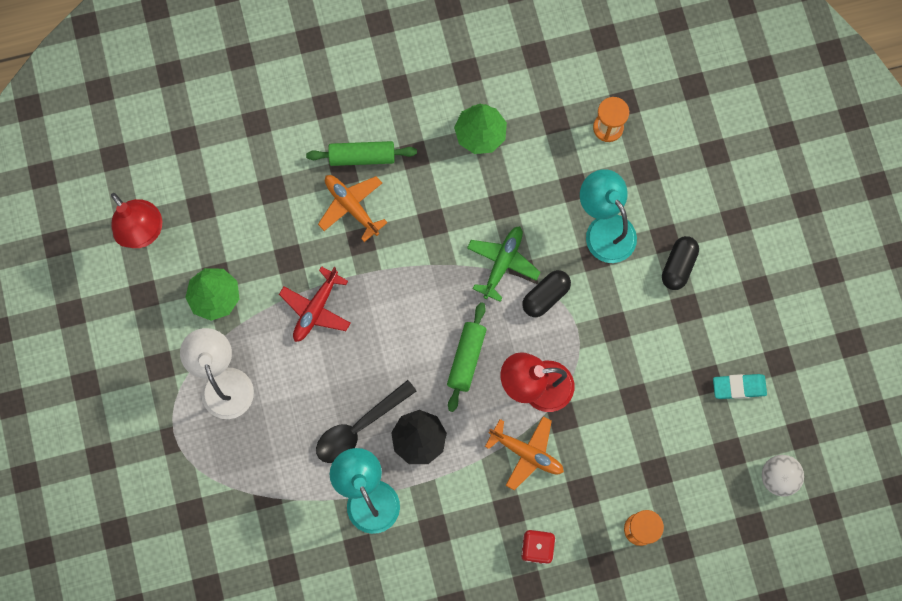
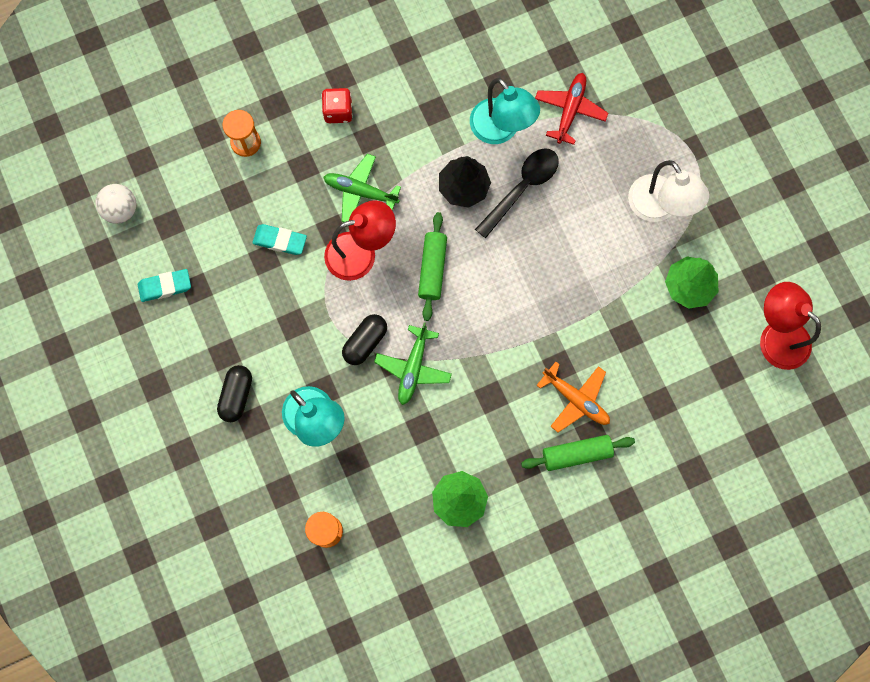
camera: 170 degrees right, 0 degrees up
red plane [279,266,351,342] -> red plane moved to [535,73,608,145]
orange plane [485,416,564,490] -> green plane [323,154,401,222]
none -> turquoise eraser [253,224,307,255]

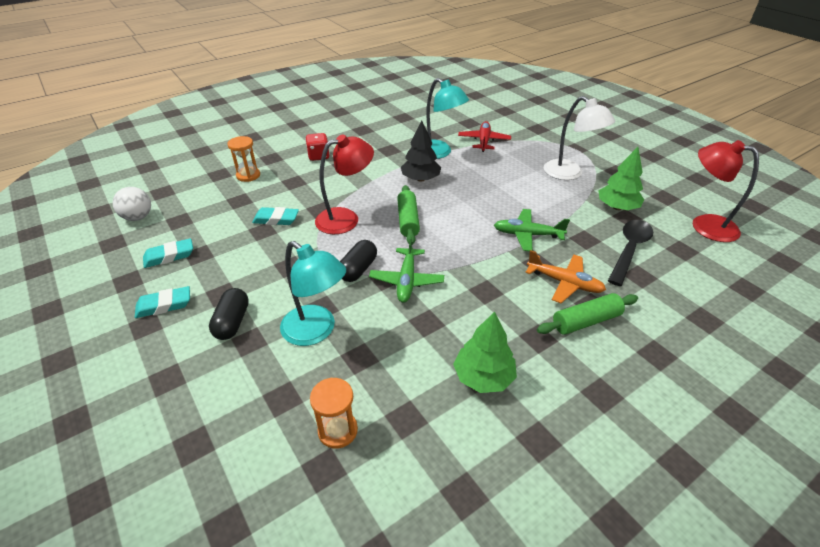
camera: 10 degrees left, 35 degrees down
green plane [323,154,401,222] -> green plane moved to [494,209,570,251]
black spoon [475,148,559,238] -> black spoon moved to [608,220,653,286]
none -> turquoise eraser [135,286,190,318]

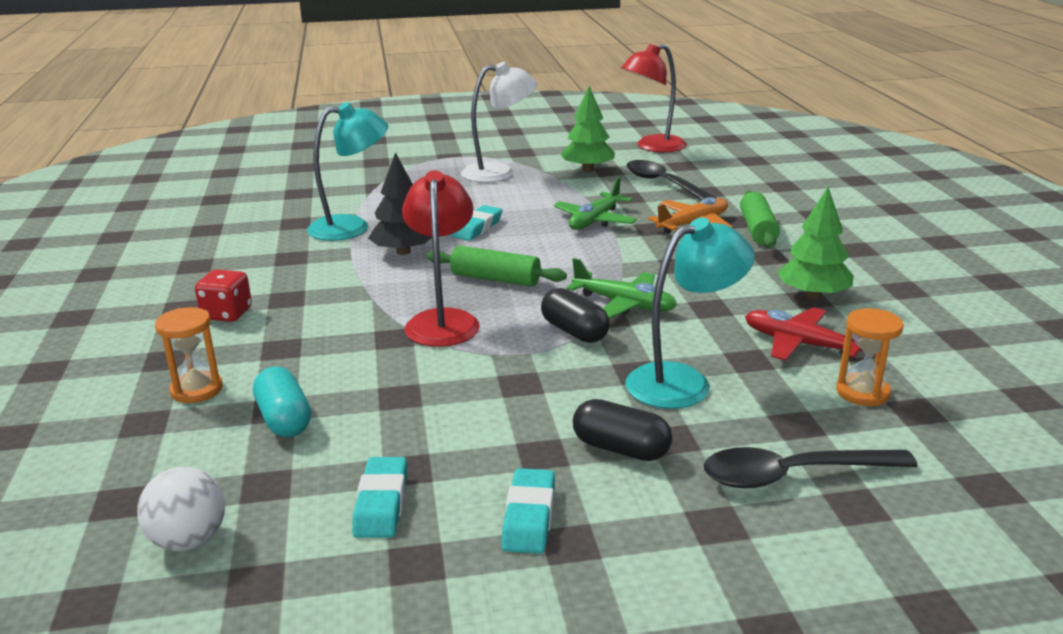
camera: 65 degrees left, 15 degrees down
turquoise eraser [252,207,299,225] -> turquoise eraser moved to [450,205,502,241]
red plane [458,121,511,152] -> red plane moved to [745,307,863,361]
none -> turquoise capsule [253,367,311,437]
none -> black spoon [704,447,918,488]

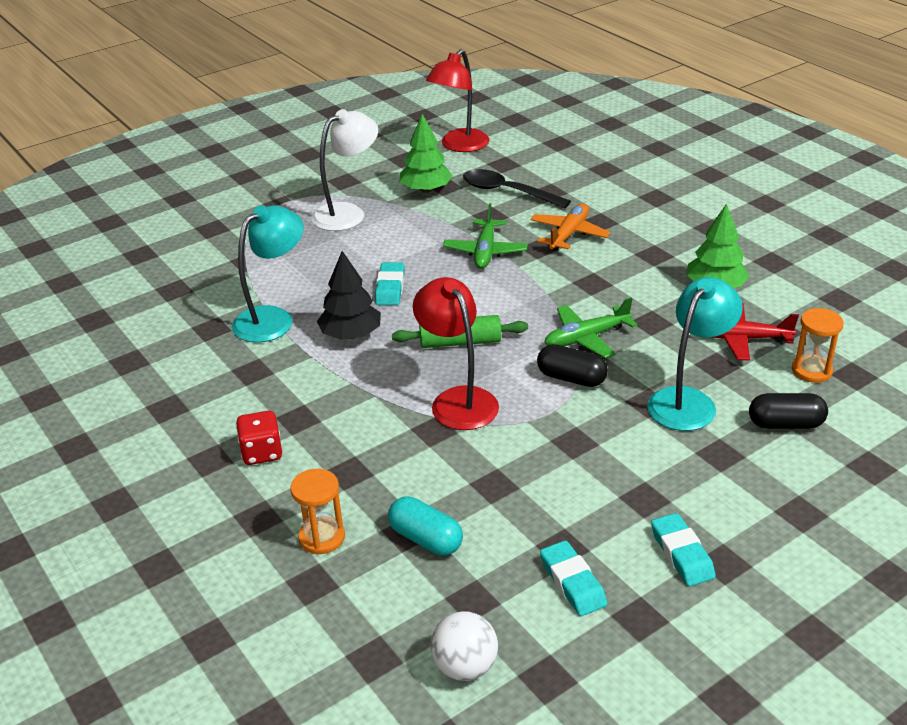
camera: 25 degrees left, 10 degrees up
green plane [567,258,677,319] -> green plane turned 150 degrees clockwise [544,298,638,358]
black capsule [573,399,672,461] -> black capsule moved to [749,393,828,429]
black spoon [704,447,918,488] -> none
green rolling pin [740,191,780,248] -> none

